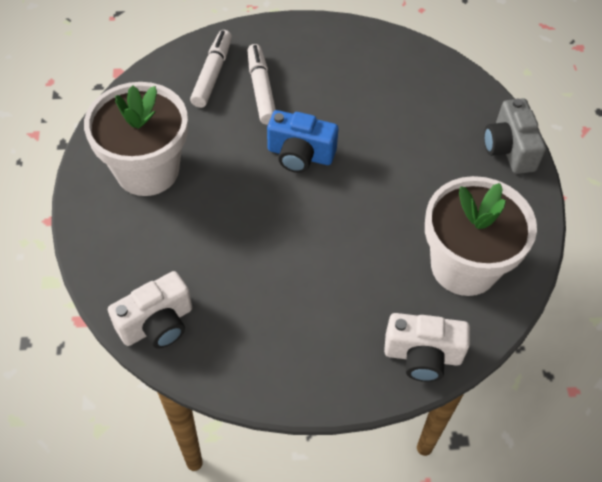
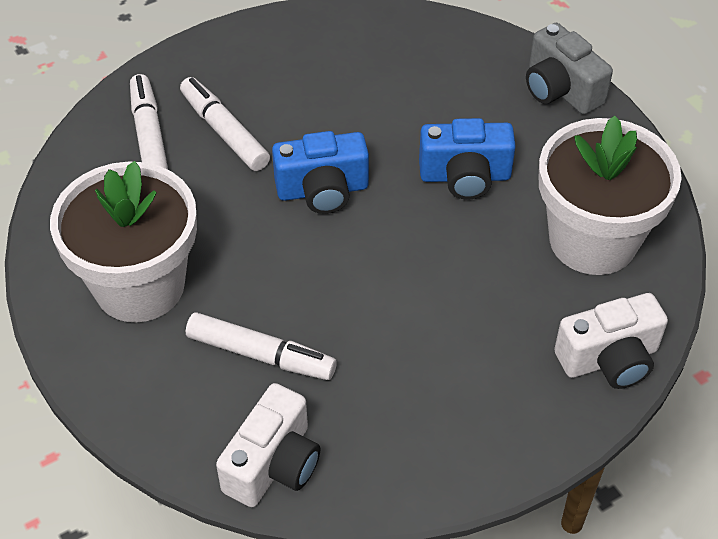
camera: 25 degrees left, 5 degrees down
none -> white marker [186,312,337,380]
none -> blue camera [419,118,516,200]

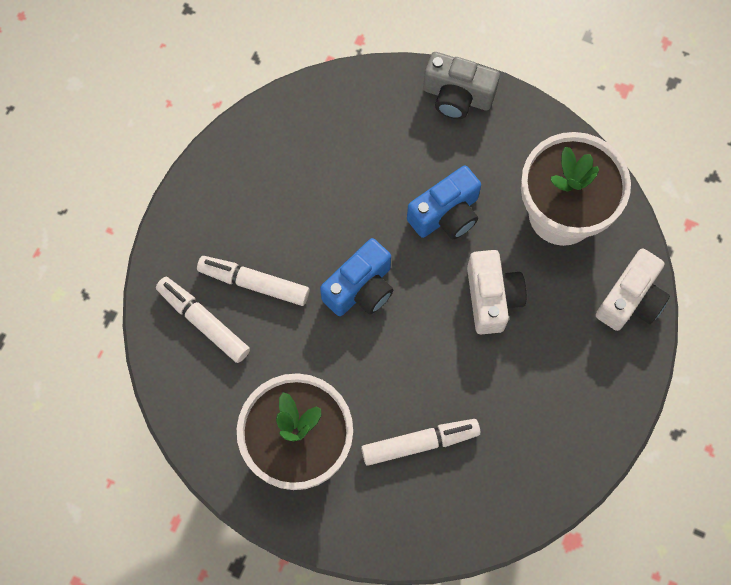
camera: 35 degrees left, 20 degrees up
white camera [216,383,321,507] -> white camera moved to [467,250,526,334]

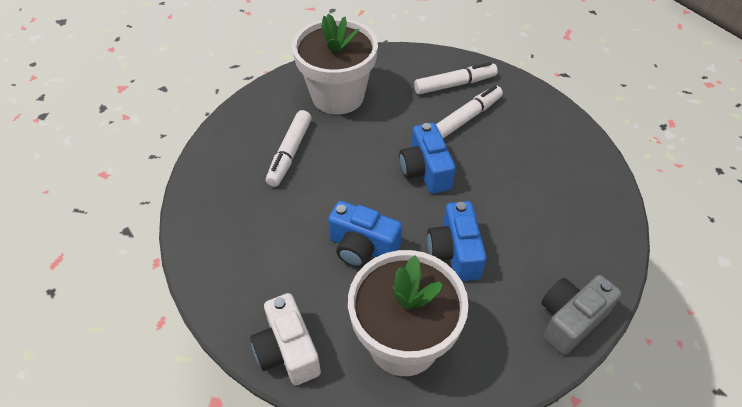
camera: 120 degrees right, 20 degrees down
white camera [467,250,526,334] -> blue camera [328,201,402,268]

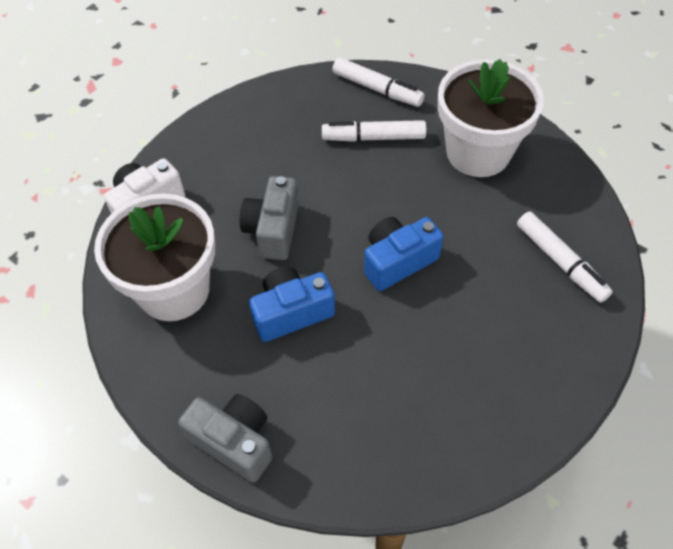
camera: 75 degrees right, 5 degrees up
blue camera [328,201,402,268] -> grey camera [240,176,299,260]
white marker [436,85,503,138] -> white marker moved to [332,57,425,107]

